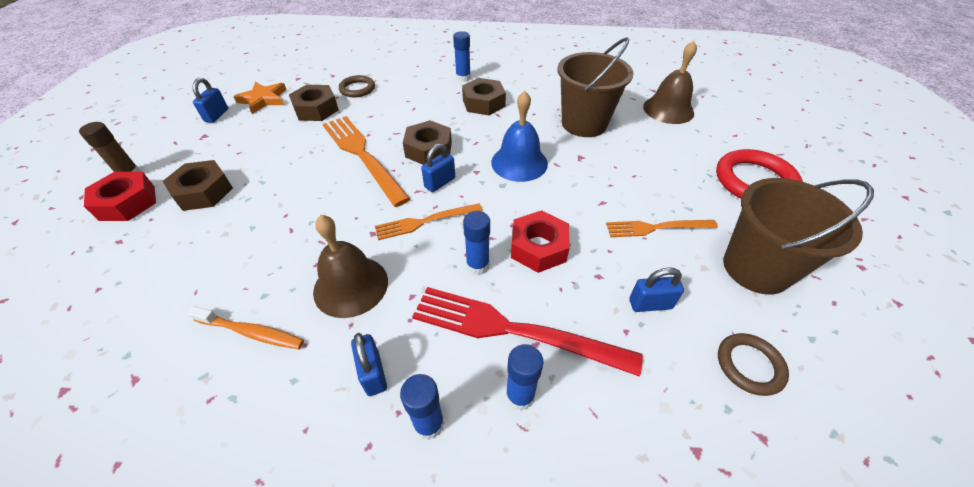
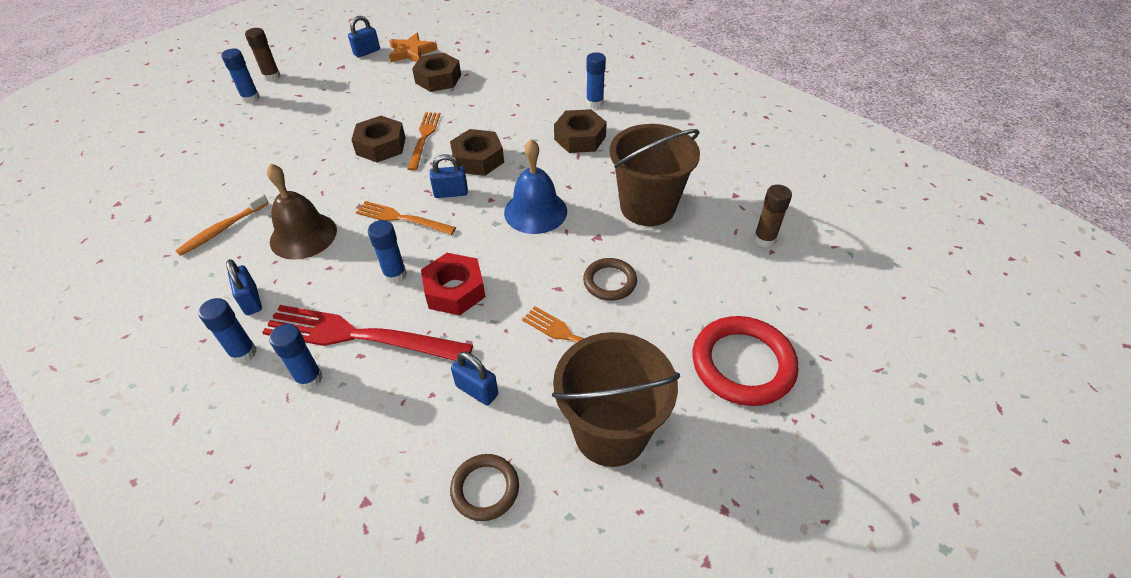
camera: 40 degrees right, 0 degrees up
red nut [84,172,156,221] -> blue glue stick [221,48,260,103]
brown nut [163,160,233,211] -> brown nut moved to [351,116,406,163]
orange toothbrush [188,306,304,349] -> orange toothbrush turned 75 degrees clockwise [175,193,269,256]
orange fork [323,116,410,207] -> orange fork [407,112,441,171], size x0.59
brown ring [339,75,375,97] -> brown ring moved to [583,258,637,301]
blue padlock [351,333,387,396] -> blue padlock turned 45 degrees counterclockwise [226,259,262,315]
red fork [412,287,643,377] -> red fork turned 45 degrees counterclockwise [262,305,473,361]
brown bell [643,41,697,124] -> brown glue stick [754,185,792,247]

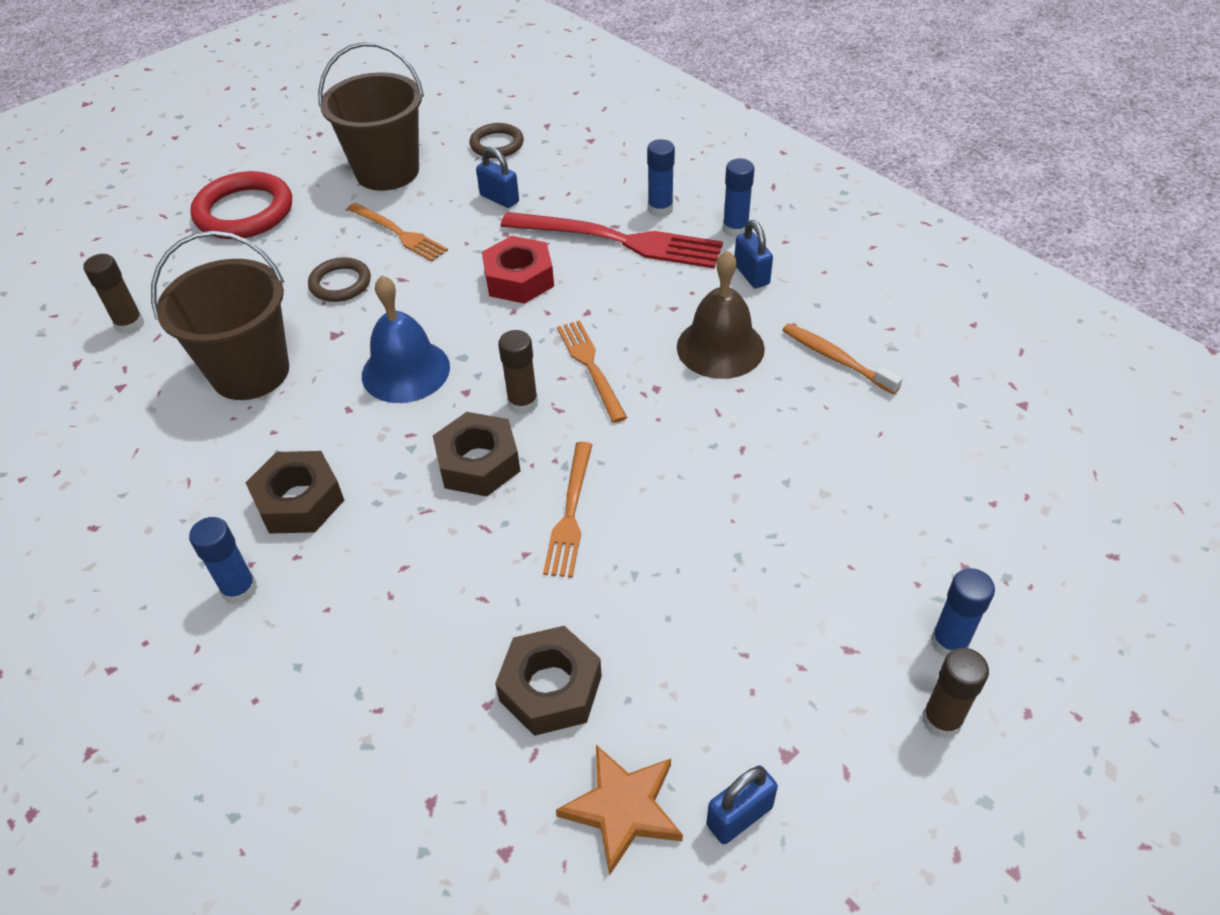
camera: 175 degrees left, 0 degrees up
orange toothbrush [175,193,269,256] -> orange toothbrush turned 90 degrees counterclockwise [783,323,903,394]
brown nut [351,116,406,163] -> none
orange fork [356,201,456,235] -> orange fork turned 135 degrees counterclockwise [557,320,627,423]
blue glue stick [368,220,407,283] -> none
blue padlock [430,154,468,198] -> brown glue stick [498,330,538,414]

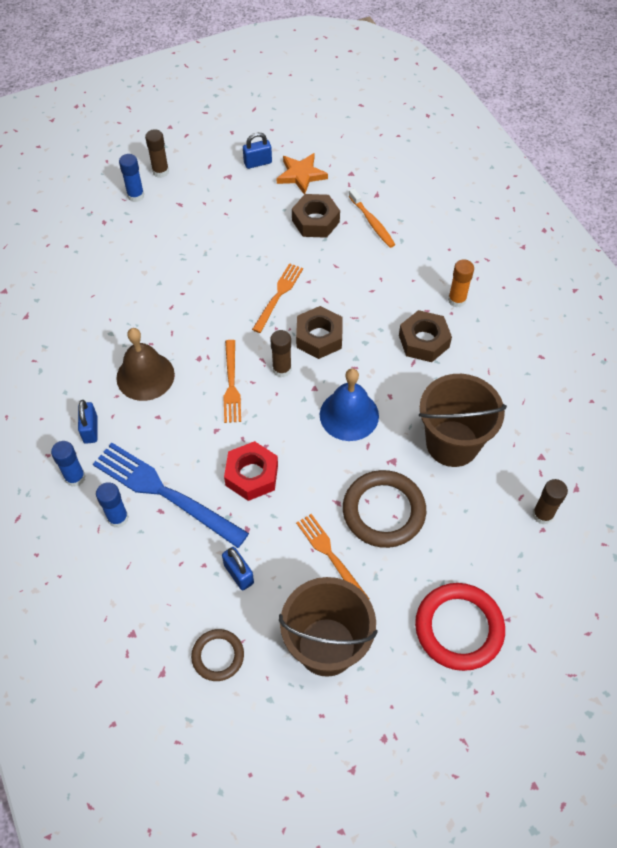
camera: 165 degrees left, 10 degrees up
blue glue stick [189,517,257,605] -> orange glue stick [448,260,474,308]
brown ring [308,257,371,302] -> brown ring [343,470,426,548], size x1.73
red fork [501,212,723,269] -> blue fork [93,443,249,548]
orange toothbrush [783,323,903,394] -> orange toothbrush moved to [349,188,395,248]

